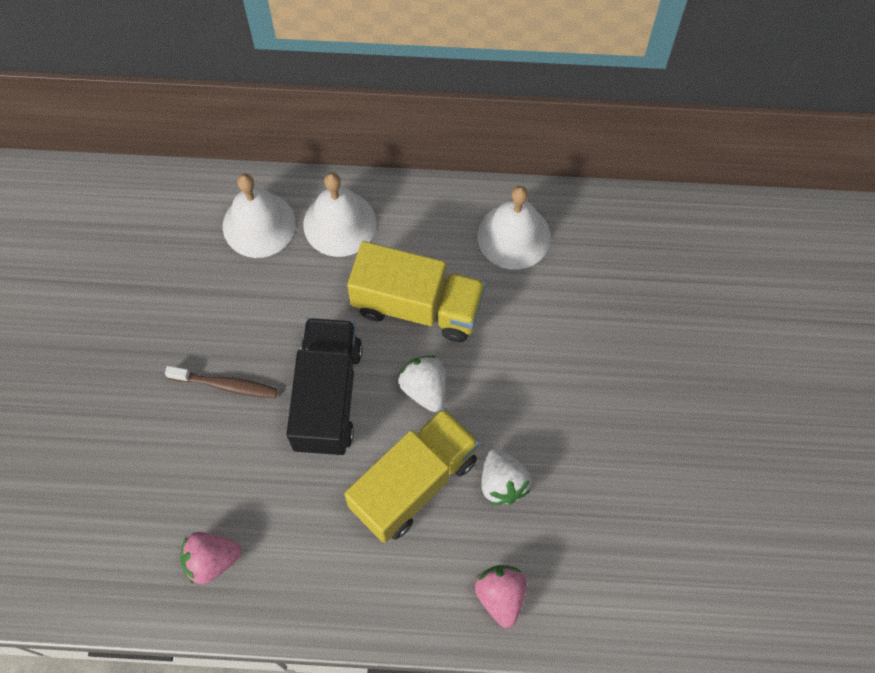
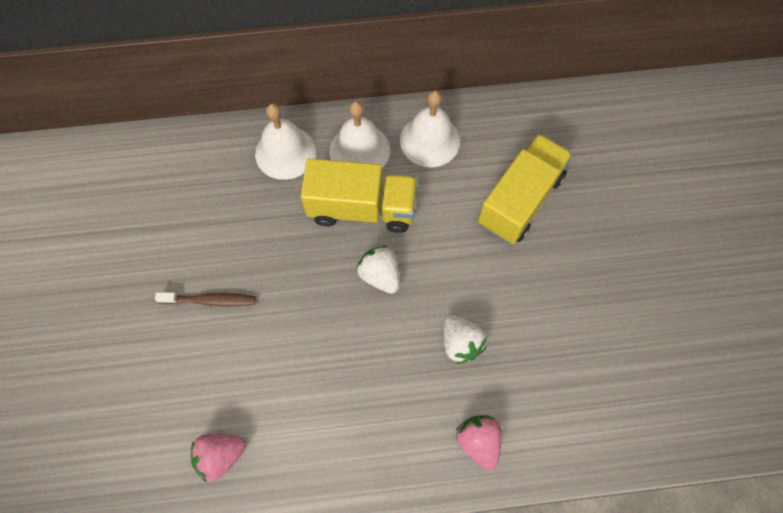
camera: 10 degrees left, 0 degrees up
white bell [223,174,296,258] -> white bell moved to [330,101,390,168]
black truck [287,318,362,456] -> none
yellow truck [344,408,480,543] -> yellow truck moved to [478,134,573,244]

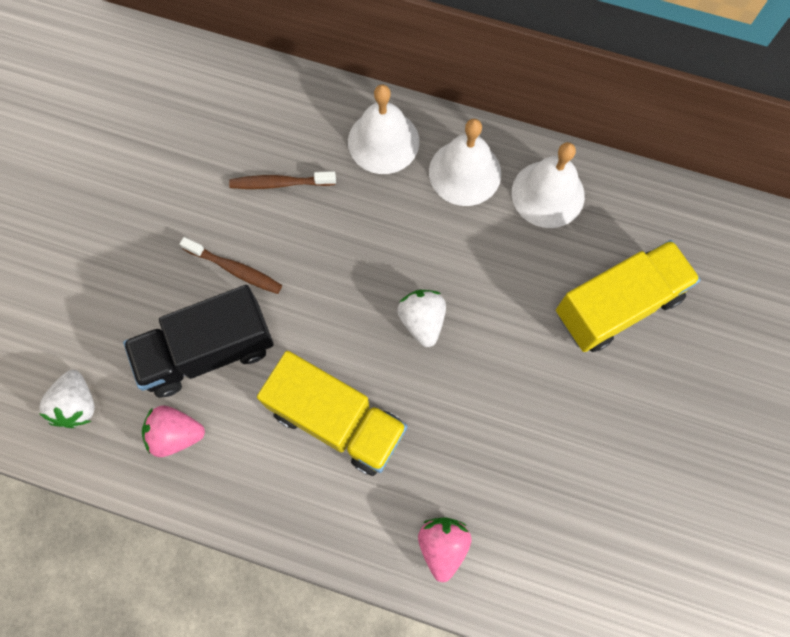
camera: 25 degrees right, 5 degrees up
yellow truck [301,158,417,233] -> yellow truck moved to [257,351,407,476]
white strawberry [443,315,486,364] -> white strawberry moved to [39,370,95,428]
none -> black truck [123,285,274,398]
none -> brown toothbrush [229,171,336,189]

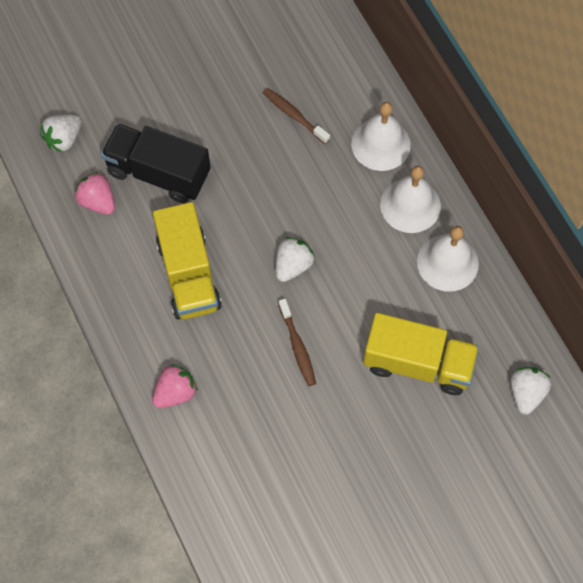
camera: 45 degrees right, 5 degrees down
brown toothbrush [180,237,282,294] -> brown toothbrush moved to [278,299,316,386]
none -> white strawberry [511,367,551,415]

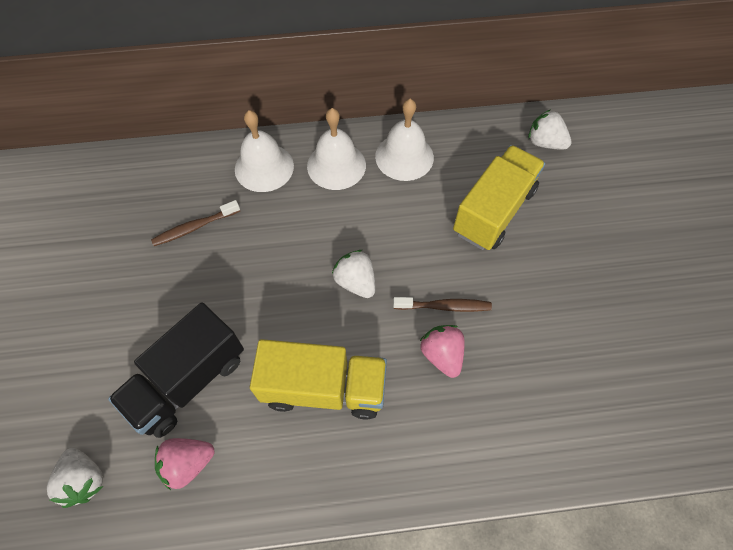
camera: 70 degrees left, 5 degrees down
pink strawberry [152,364,198,408] -> pink strawberry moved to [420,325,465,378]

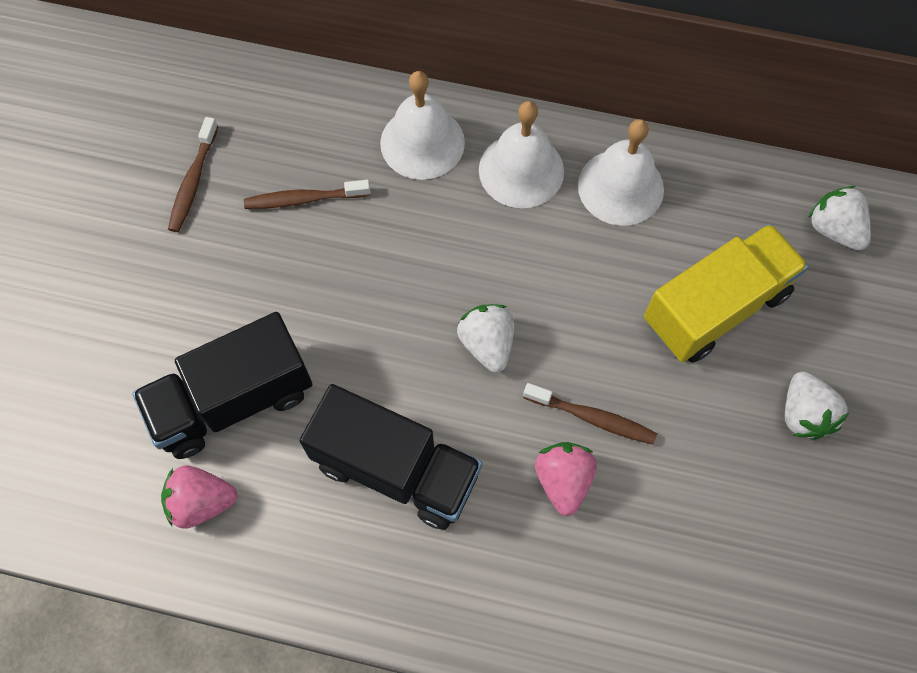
camera: 20 degrees right, 5 degrees up
white strawberry [47,448,104,508] -> white strawberry moved to [785,371,849,440]
yellow truck [250,339,387,420] -> black truck [300,384,482,530]
none -> brown toothbrush [168,117,218,232]

